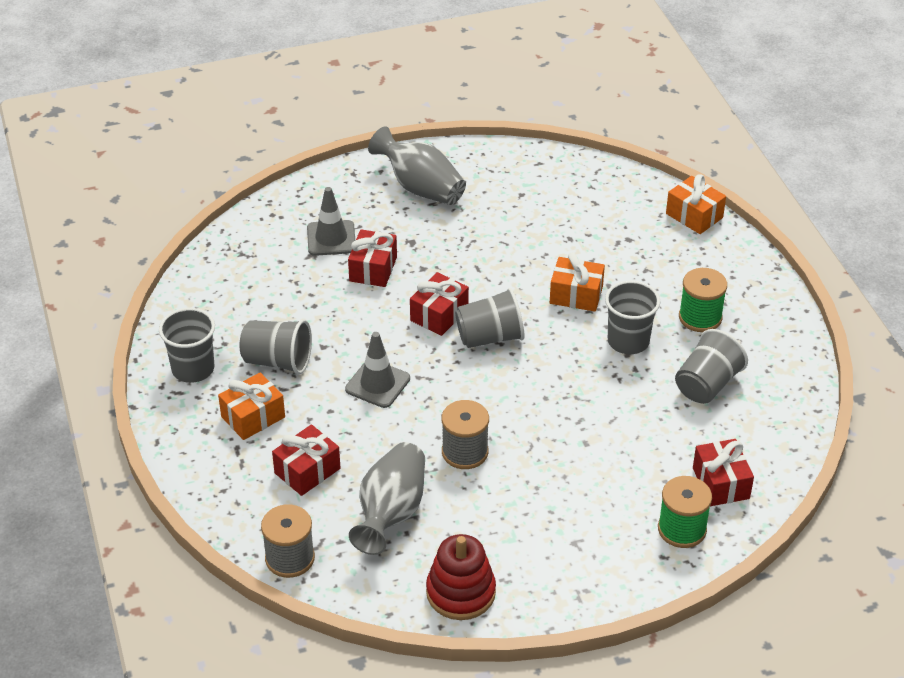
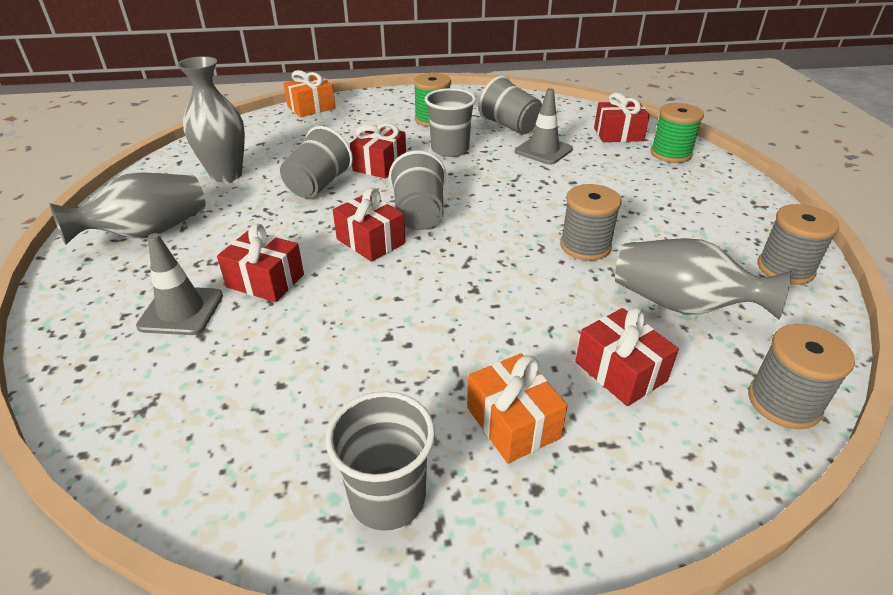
camera: 80 degrees left, 5 degrees down
grey cup [240,319,312,375] -> grey cup moved to [280,126,353,198]
grey traffic cone [345,332,410,408] -> grey traffic cone moved to [515,88,573,165]
red stacking toy [426,534,496,620] -> grey spool [757,204,839,285]
orange gift [550,252,605,312] -> red gift [350,123,406,178]
none -> grey vase [177,56,245,182]

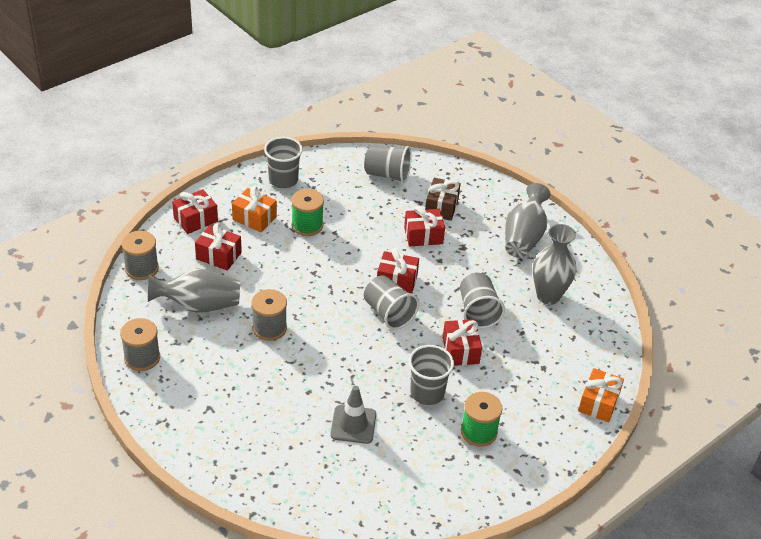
camera: 145 degrees right, 5 degrees up
grey traffic cone [136,233,223,335] -> brown gift [425,178,461,221]
grey cup [479,76,542,135] -> grey cup moved to [364,145,412,183]
red gift [594,93,650,142] -> red gift moved to [172,189,218,234]
green spool [651,103,704,163] -> green spool moved to [291,189,324,236]

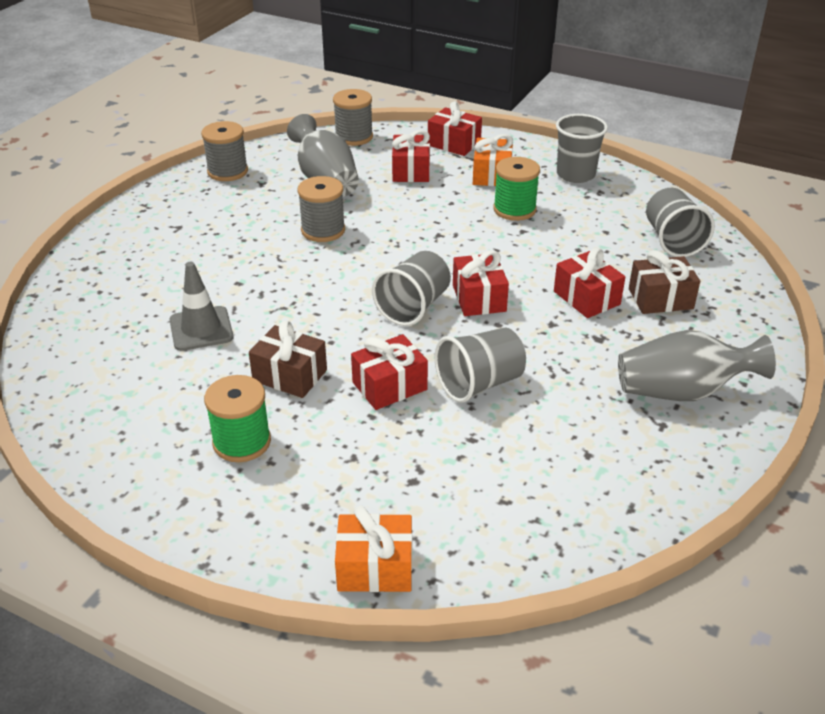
camera: 70 degrees right, 5 degrees down
grey cup [409,345,454,405] -> brown gift [249,321,327,398]
grey vase [533,224,576,305] -> none

